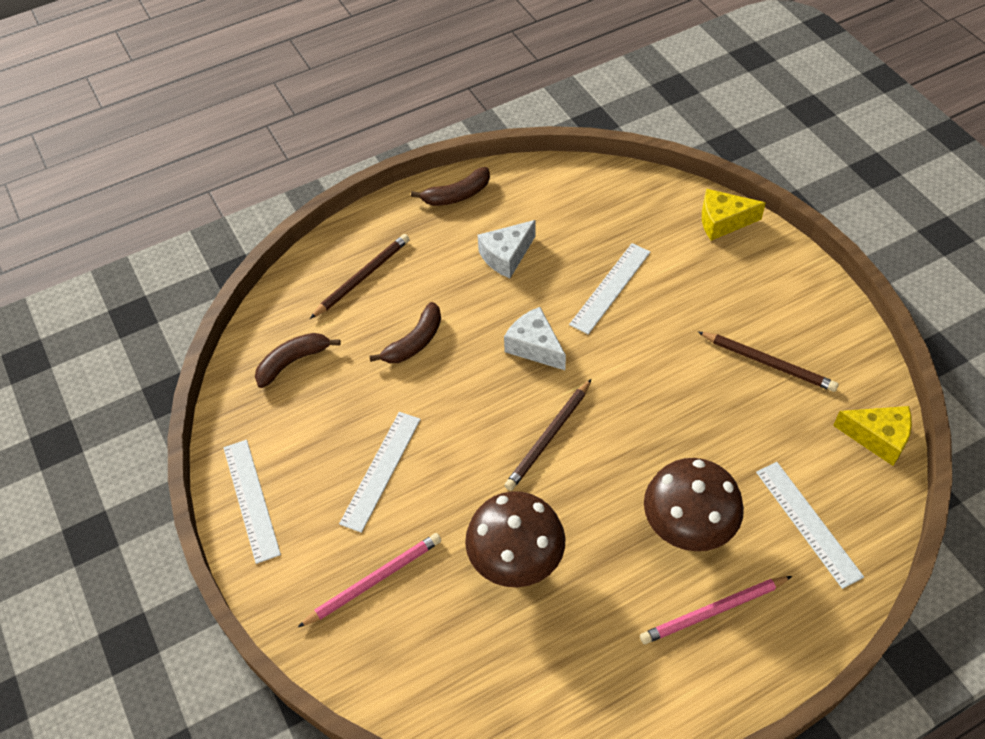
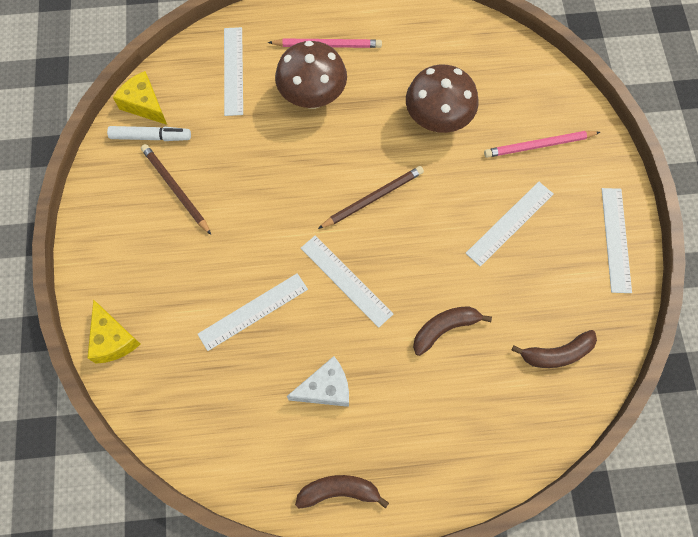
camera: 160 degrees left, 15 degrees up
brown pencil [310,234,410,319] -> none
white cheese [504,307,566,370] -> white ruler [301,235,393,328]
yellow cheese [702,189,766,241] -> yellow cheese turned 45 degrees clockwise [87,300,140,364]
none -> white marker [107,126,191,141]

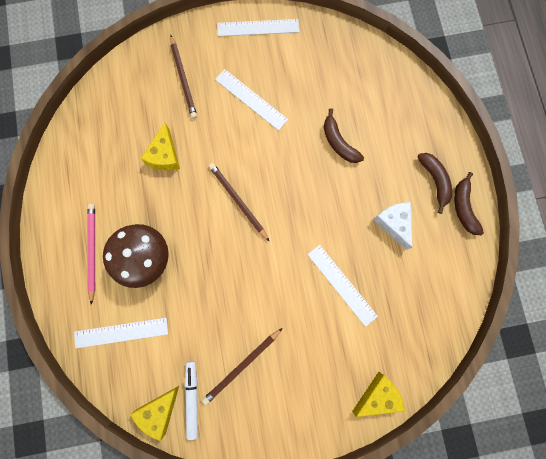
camera: 95 degrees left, 10 degrees up
white ruler [301,235,393,328] -> none
brown mushroom [406,64,479,133] -> yellow cheese [141,123,180,170]
pink pencil [484,131,600,158] -> brown pencil [170,36,197,119]
brown banana [512,330,597,368] -> brown banana moved to [417,153,452,214]

